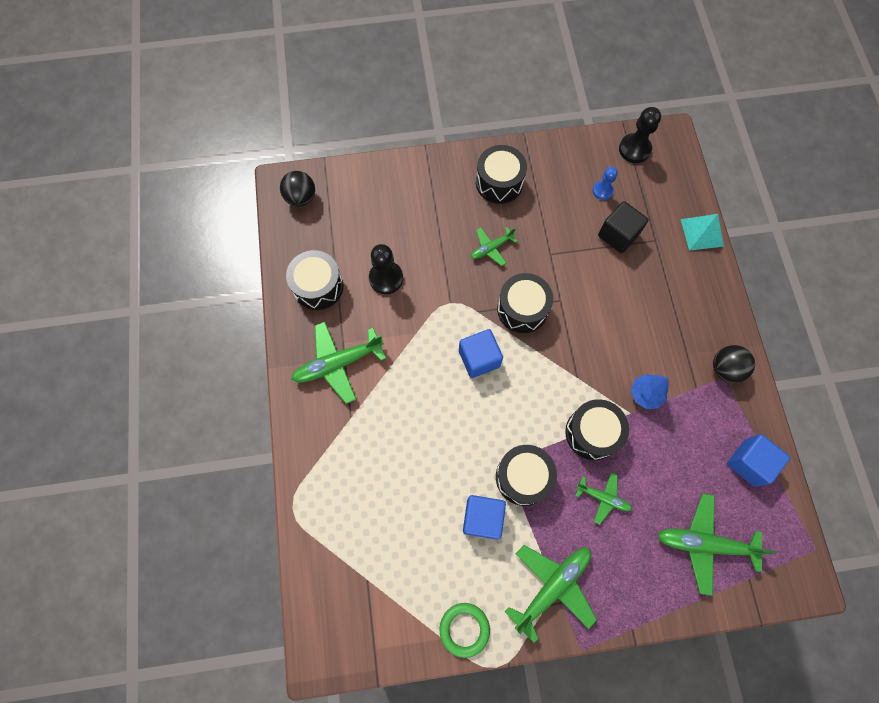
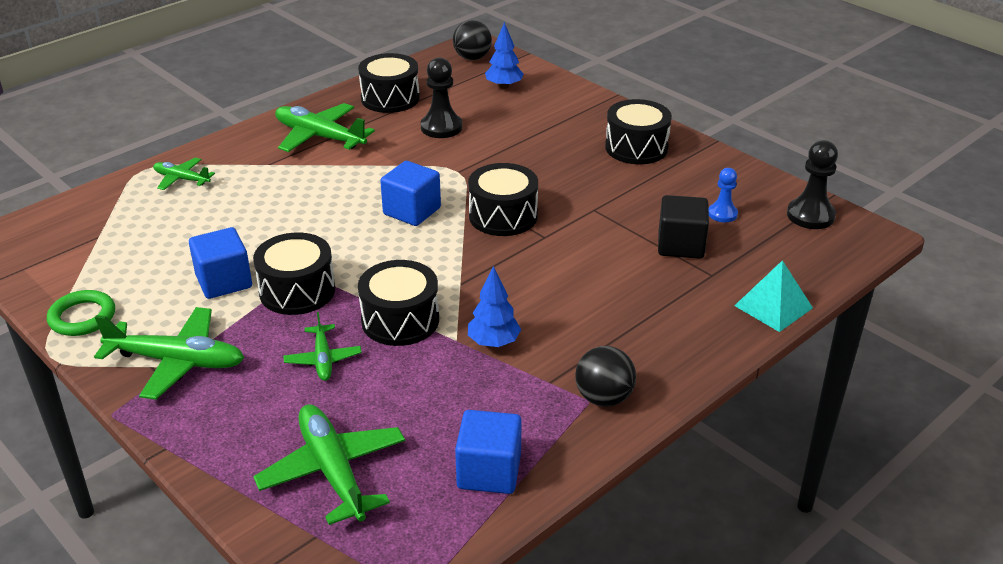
camera: 55 degrees right, 35 degrees down
green plane [471,227,518,266] -> green plane moved to [153,158,215,190]
none -> blue tree [485,22,524,89]

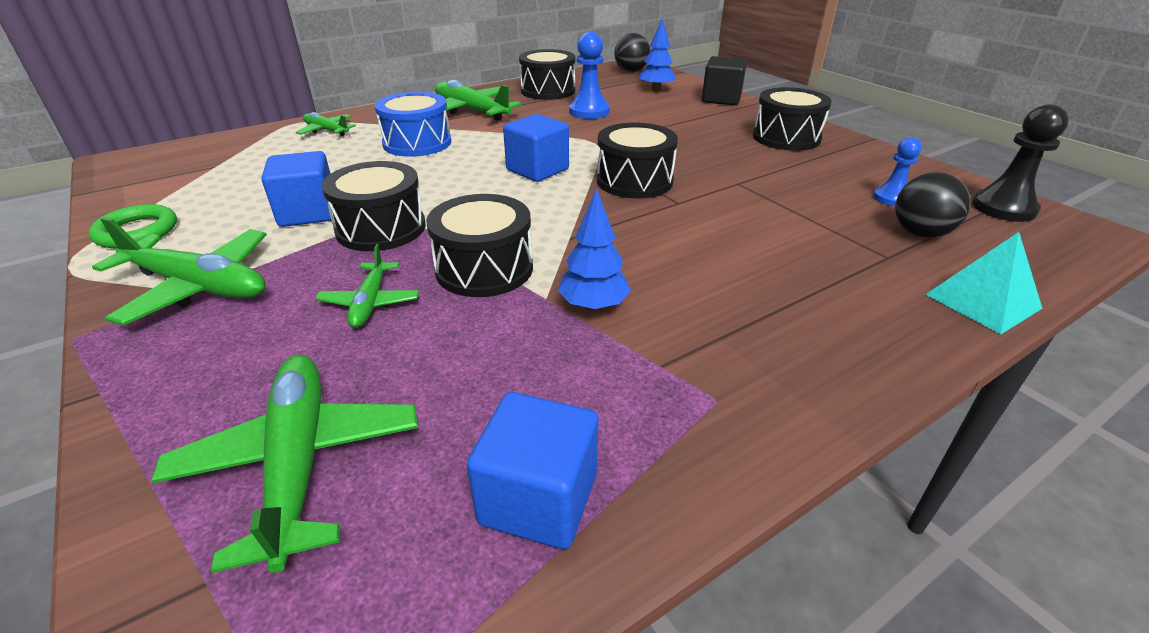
camera: 10 degrees right, 0 degrees up
black pawn [421,57,462,138] -> blue pawn [569,32,610,119]
black ball [575,346,636,407] -> black ball moved to [895,172,971,238]
black cube [658,195,709,259] -> black cube moved to [702,56,747,105]
none -> blue drum [375,92,451,157]

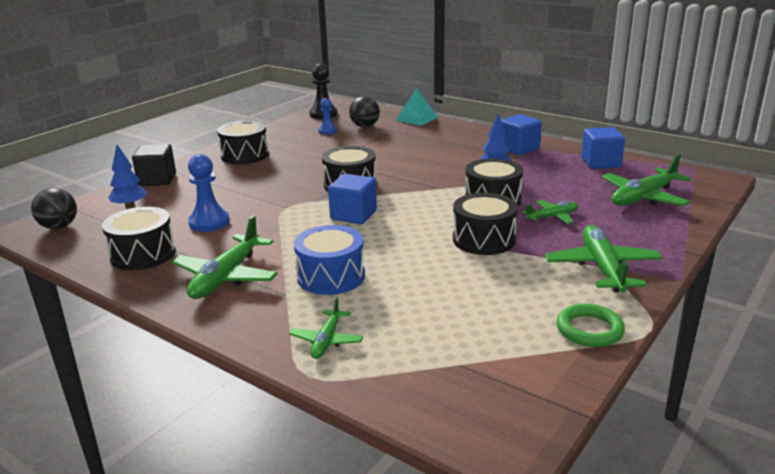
camera: 110 degrees left, 10 degrees down
blue cube [261,151,331,227] -> blue cube moved to [500,114,542,155]

